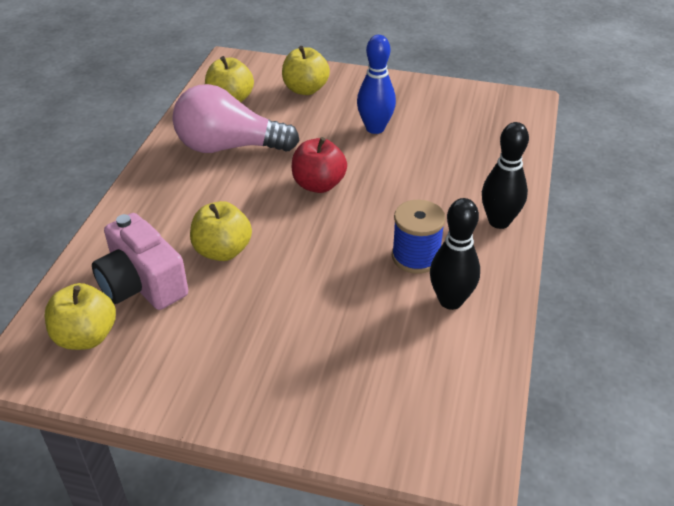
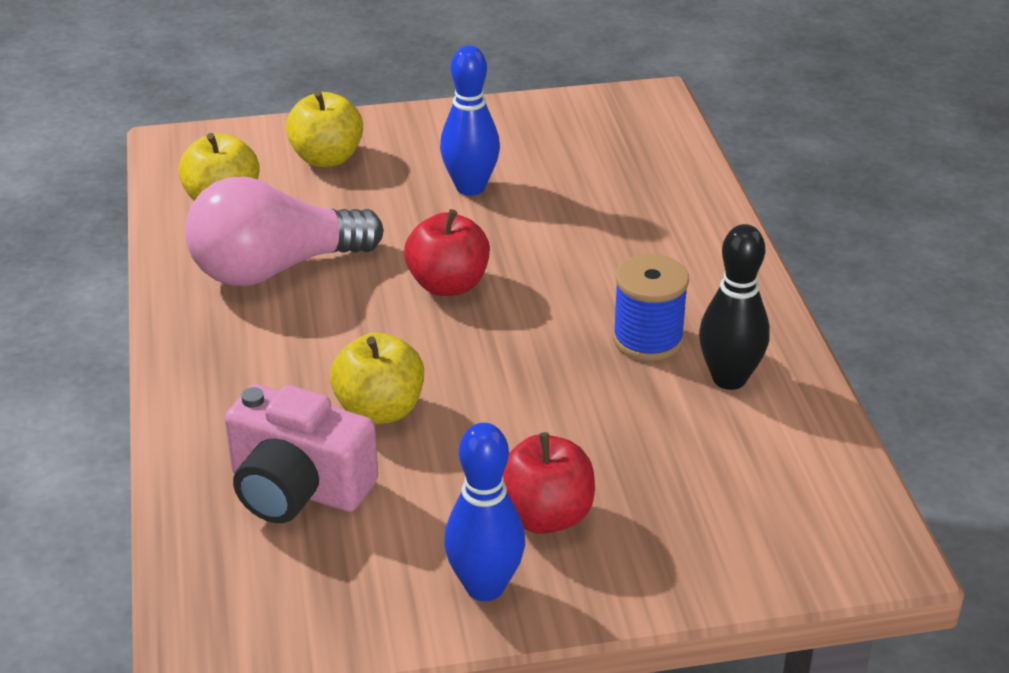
camera: 25 degrees left, 5 degrees down
yellow apple [45,283,116,350] -> none
black bowling pin [482,122,529,229] -> none
none -> blue bowling pin [444,423,525,601]
none -> red apple [503,432,595,534]

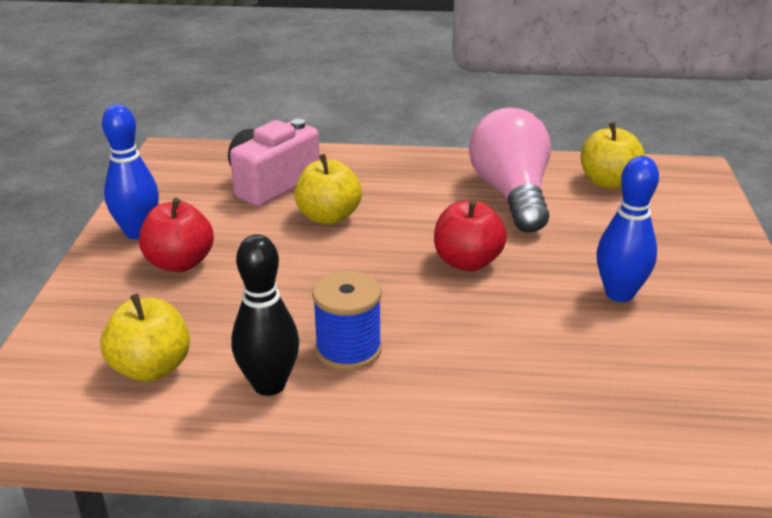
camera: 105 degrees right, 5 degrees down
yellow apple [286,91,363,167] -> yellow apple moved to [100,294,190,382]

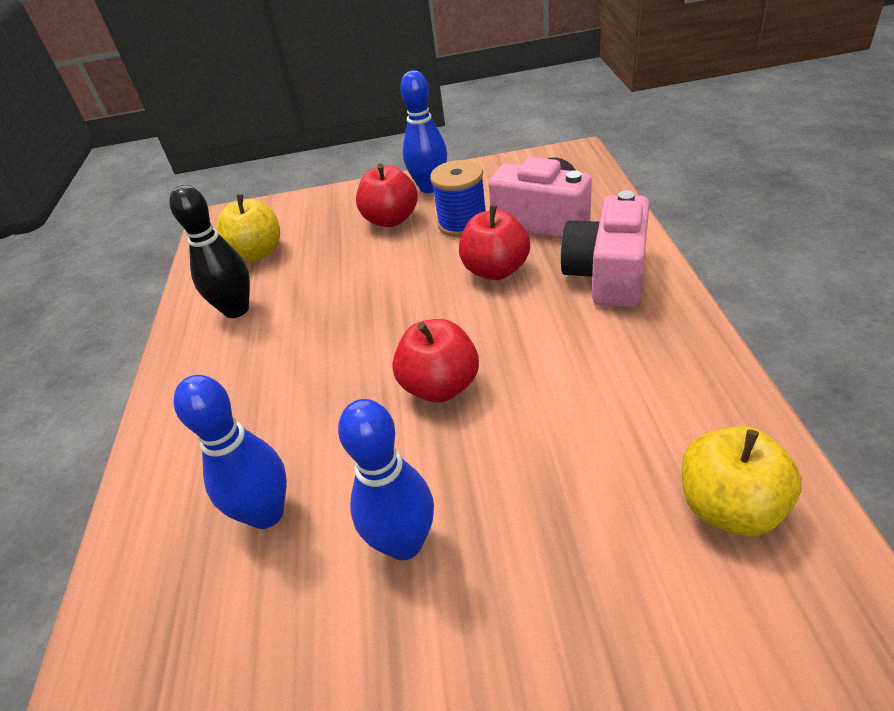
camera: 85 degrees right, 10 degrees up
yellow apple [295,154,362,225] -> red apple [459,205,530,280]
blue spool [312,271,382,371] -> blue spool moved to [430,160,486,237]
pink light bulb [469,107,551,233] -> none
none -> blue bowling pin [174,375,287,529]
none -> pink camera [560,190,649,307]

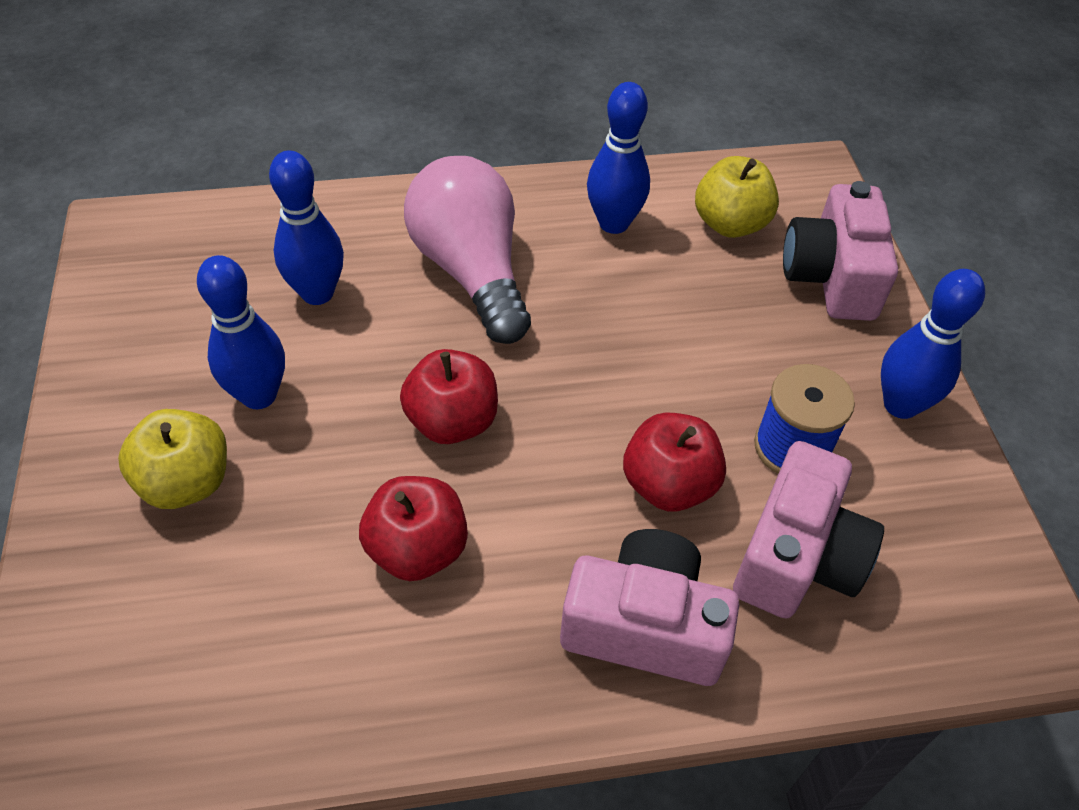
camera: 80 degrees right, 10 degrees up
black bowling pin [169,185,250,318] -> blue bowling pin [587,82,650,234]
red apple [356,164,418,227] -> red apple moved to [359,476,468,581]
yellow apple [682,426,802,536] -> yellow apple moved to [118,409,227,509]
none -> pink light bulb [404,156,531,344]
none -> pink camera [783,181,898,321]

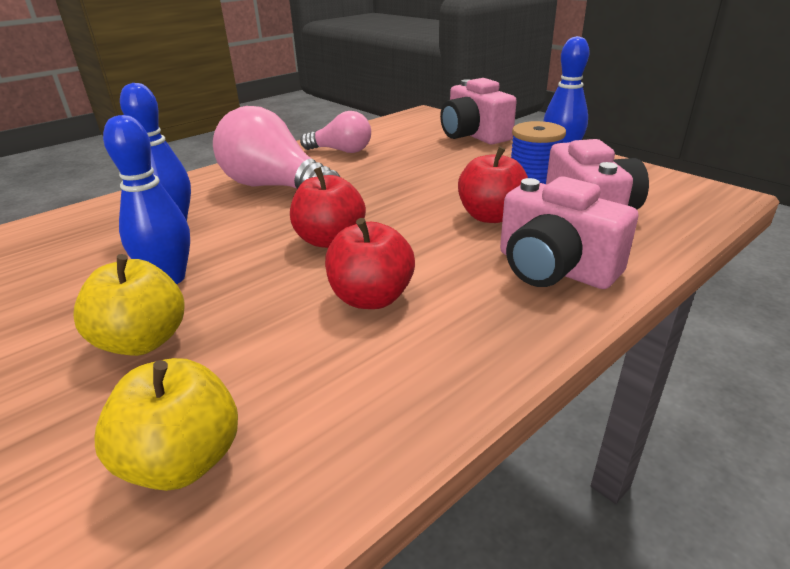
camera: 30 degrees left, 20 degrees down
pink camera [560,529,739,686] -> pink camera turned 120 degrees counterclockwise [500,177,638,289]
blue bowling pin [587,82,650,234] -> pink light bulb [300,111,371,153]
yellow apple [695,156,779,238] -> yellow apple moved to [94,358,238,491]

